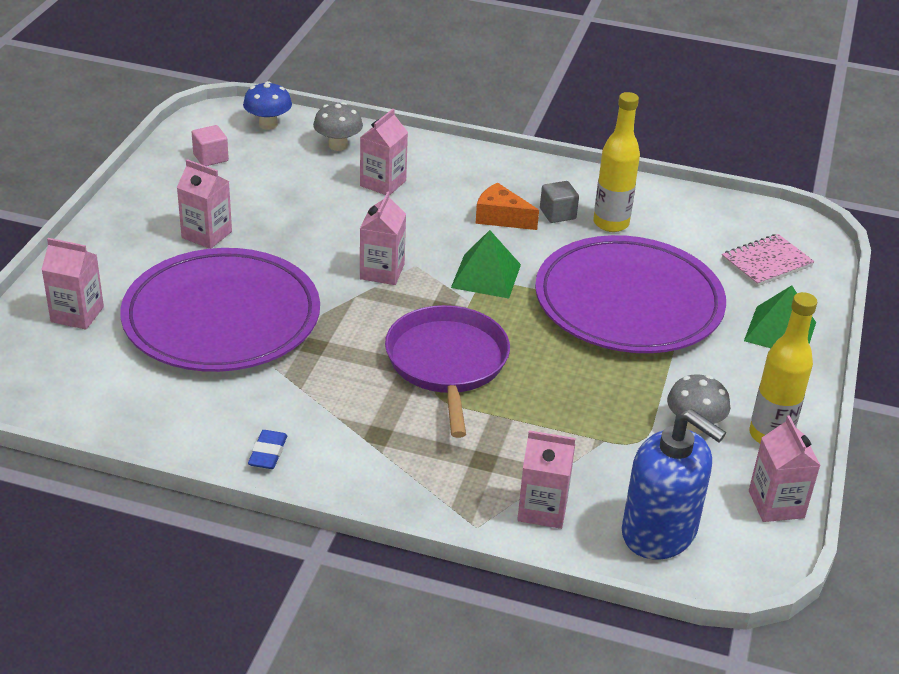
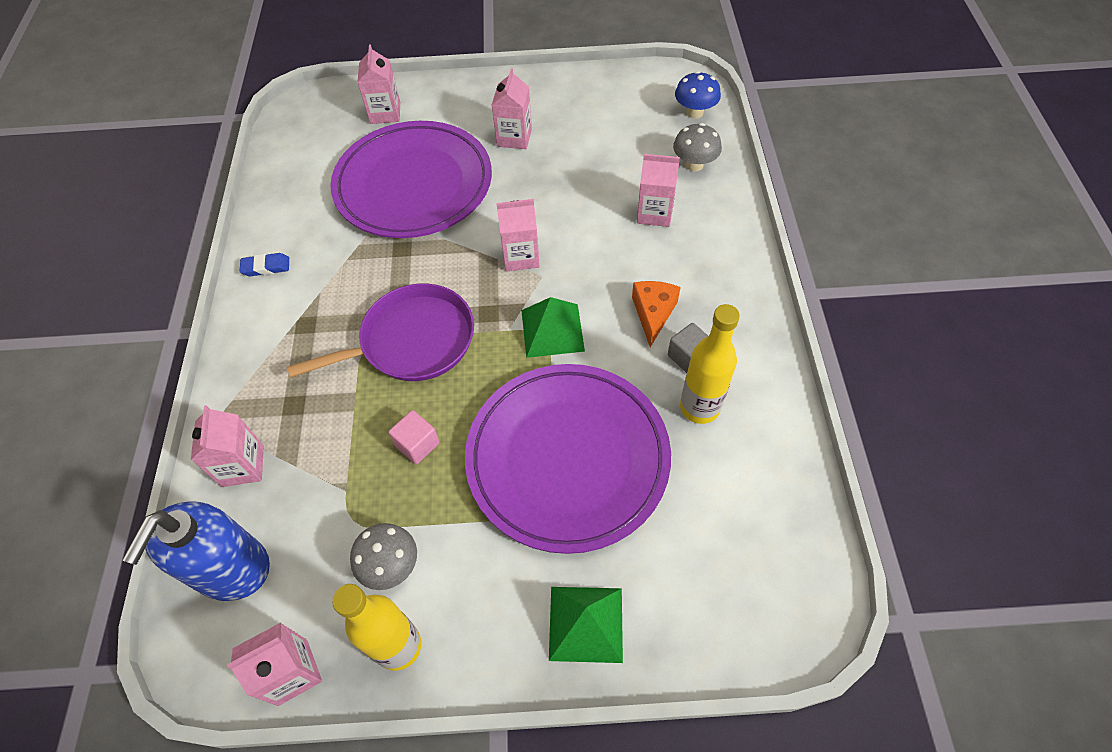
camera: 75 degrees right, 20 degrees up
pink cube [192,125,229,166] -> pink cube moved to [388,410,440,464]
pink notebook [722,234,815,287] -> none

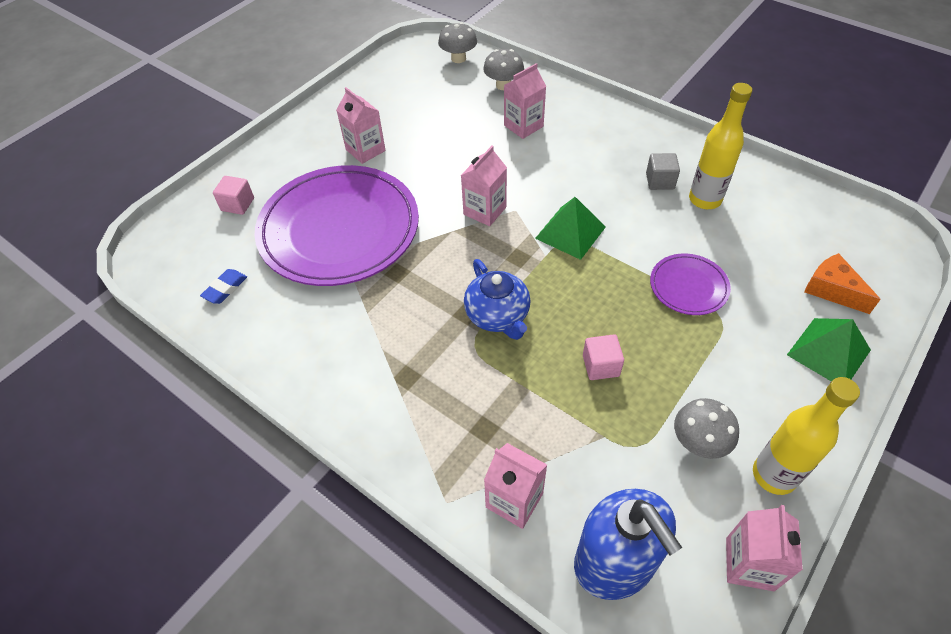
camera: 50 degrees left, 5 degrees down
blue eraser [240,253,289,276] -> blue eraser moved to [200,269,247,304]
purple pan [287,284,474,381] -> blue teapot [464,259,530,340]
pink carton [357,44,400,124] -> pink cube [213,176,254,215]
purple plate [465,364,671,554] -> purple plate [650,253,731,315], size x0.44
orange cheese [632,281,681,347] -> orange cheese moved to [804,253,881,314]
blue mushroom [675,71,721,119] -> grey mushroom [438,22,477,63]

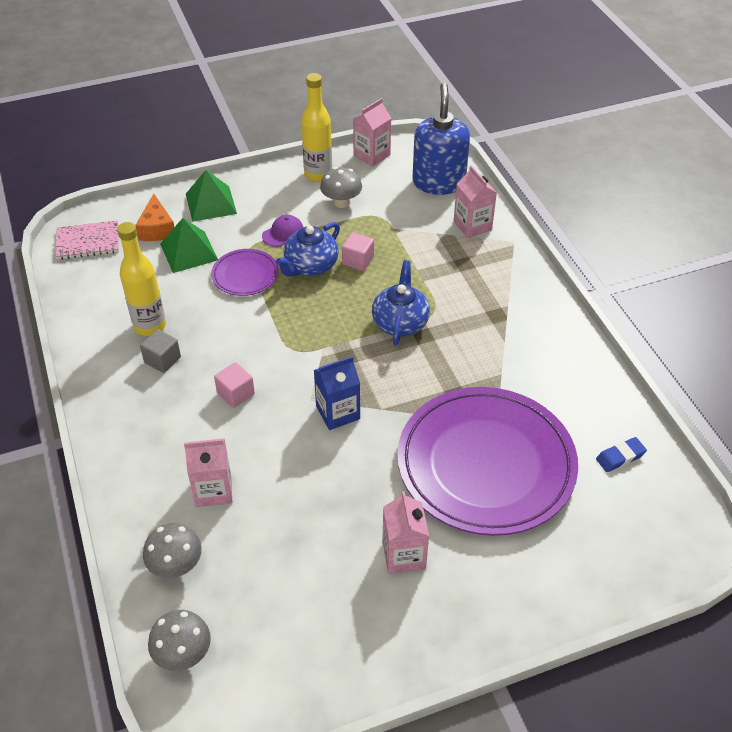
camera: 150 degrees left, 5 degrees down
pink cube [213,176,254,215] -> pink cube moved to [214,362,255,408]
pink carton [461,146,507,226] -> blue carton [314,356,360,430]
green pyramid [535,197,606,260] -> green pyramid moved to [160,218,218,273]
none -> pink notebook [56,220,119,260]
none -> purple cap [262,215,303,247]
none -> blue teapot [276,222,340,277]

